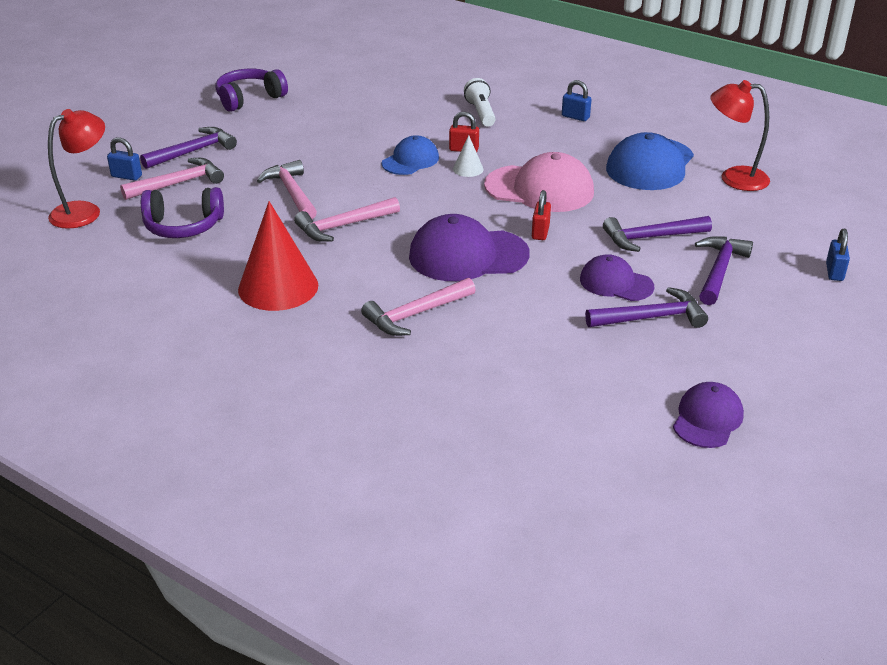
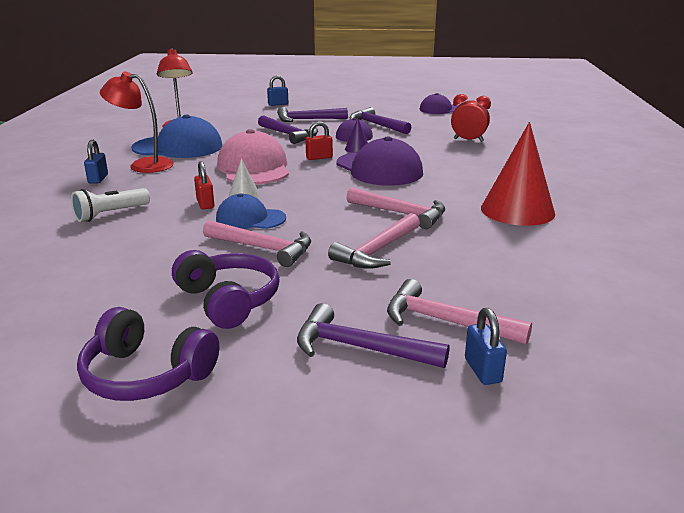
camera: 120 degrees left, 10 degrees down
red lamp [48,109,105,229] -> red lamp moved to [100,71,174,173]
purple headphones [141,187,224,238] -> purple headphones moved to [172,250,280,329]
pink hammer [361,278,476,336] -> pink hammer moved to [203,220,311,267]
none -> purple cone [345,119,368,153]
none -> red clock [451,94,491,142]

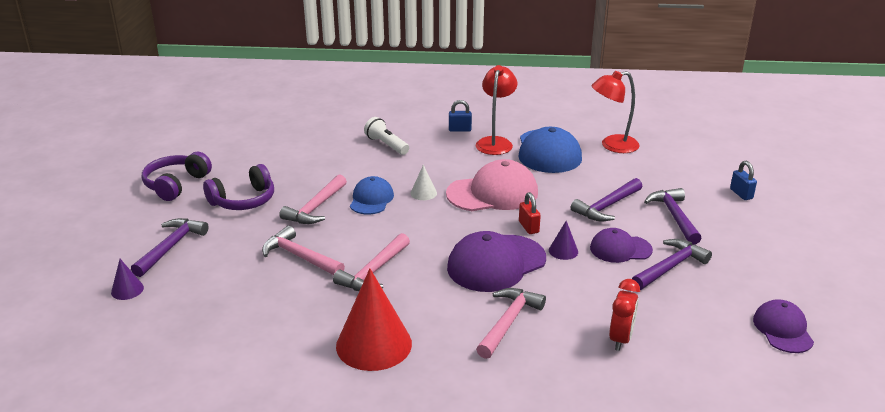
camera: 90 degrees right, 5 degrees up
red padlock [194,161,214,209] -> none
pink hammer [387,279,532,345] -> pink hammer moved to [476,288,546,359]
blue padlock [465,308,507,385] -> purple cone [111,259,144,300]

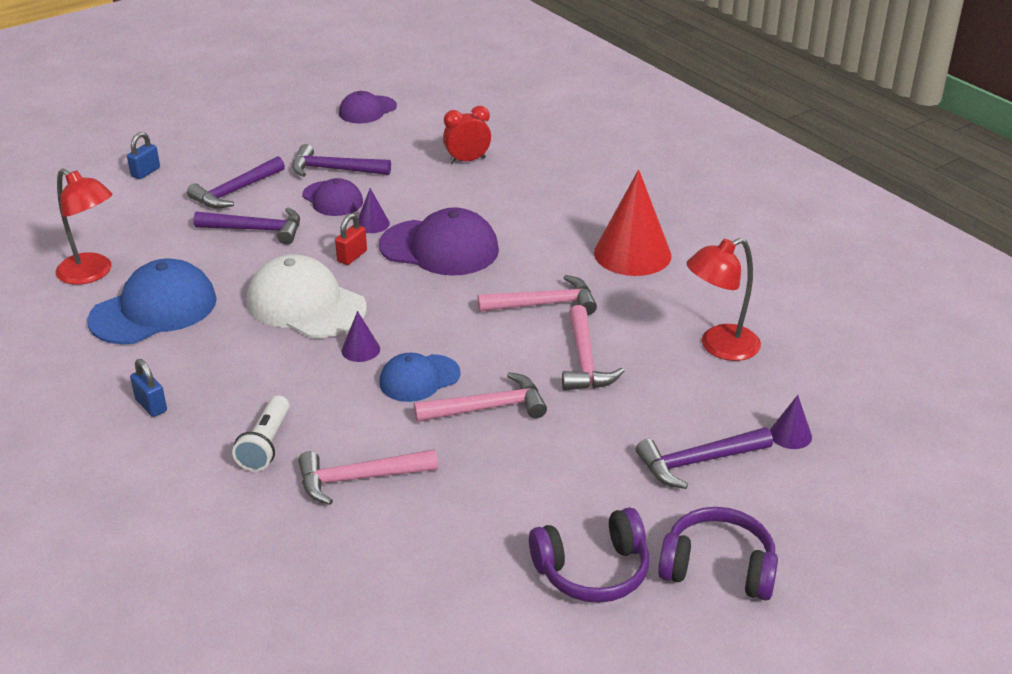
camera: 130 degrees left, 5 degrees up
purple headphones [203,164,274,210] -> purple headphones moved to [658,507,778,600]
white cone [410,164,437,200] -> purple cone [341,311,380,362]
pink cap [446,159,538,211] -> white cap [247,254,367,338]
red lamp [476,65,518,155] -> red lamp moved to [686,238,761,361]
pink hammer [476,288,546,359] -> pink hammer moved to [298,449,438,505]

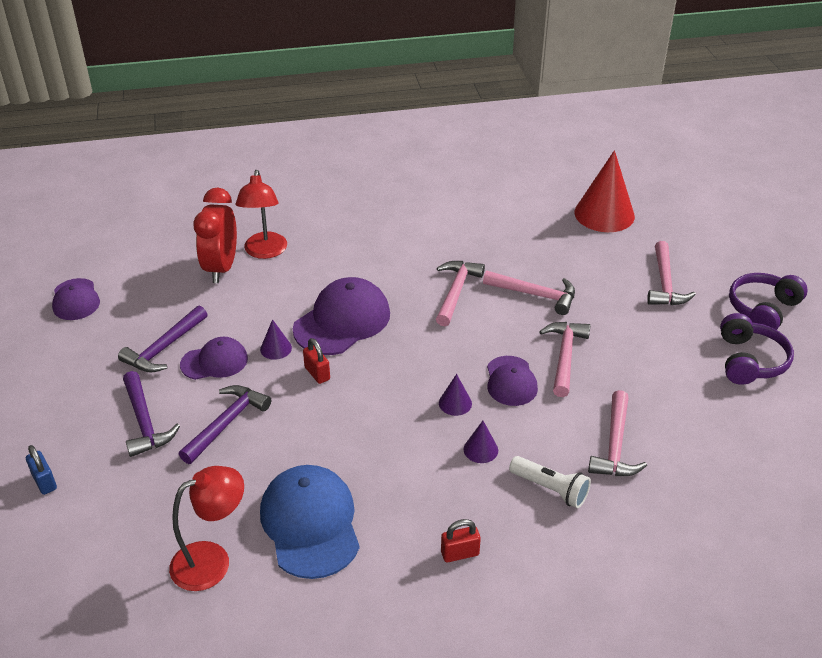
camera: 65 degrees left, 5 degrees up
blue padlock [130,359,167,417] -> red padlock [441,519,481,562]
white cap [247,254,367,338] -> none
blue cap [379,353,461,402] -> purple cap [487,356,538,406]
red clock [443,106,491,164] -> red clock [193,187,237,283], size x1.53
red cone [594,169,672,276] -> red cone moved to [574,150,635,232]
purple hammer [636,427,773,489] -> pink hammer [647,241,696,305]
red lamp [686,238,761,361] -> red lamp moved to [236,170,287,259]
purple cone [770,395,812,449] -> purple cone moved to [464,421,498,463]

